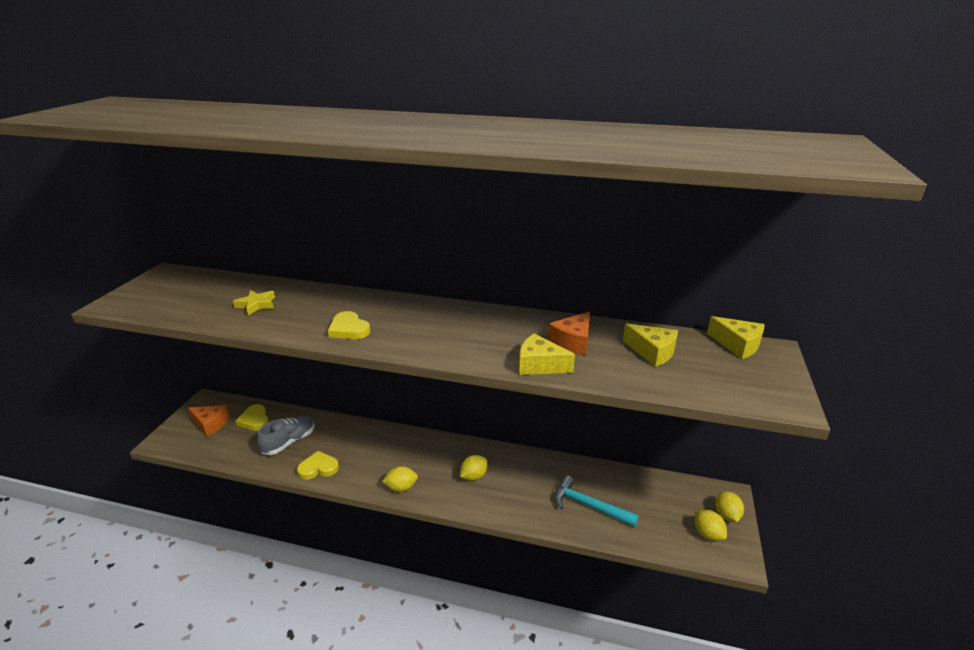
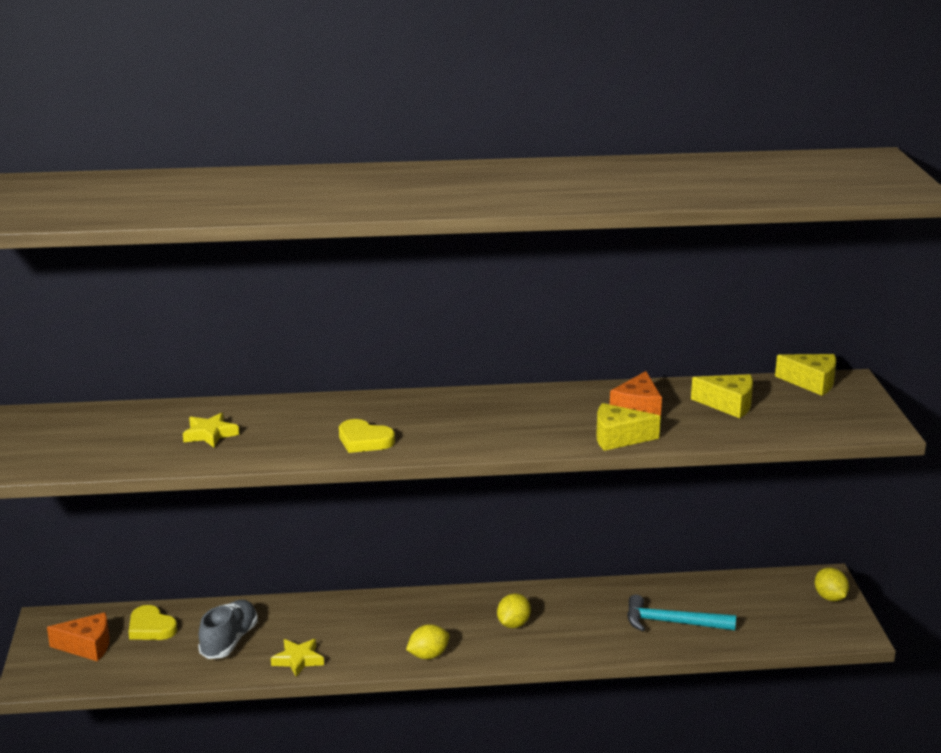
camera: 20 degrees left, 5 degrees down
yellow heart [297,451,339,480] -> yellow star [271,639,324,677]
yellow lemon [695,510,727,541] -> none

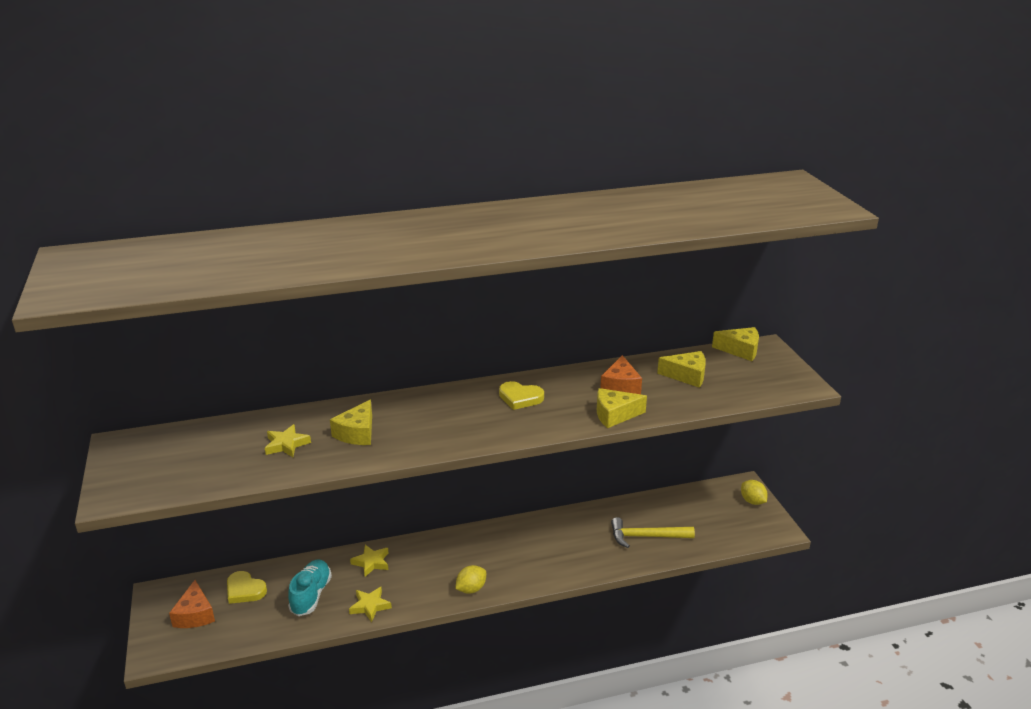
camera: 10 degrees left, 5 degrees up
orange cheese [47,612,109,662] -> orange cheese turned 90 degrees clockwise [169,580,215,628]
grey shoe [198,600,258,659] -> turquoise shoe [288,559,332,616]
yellow heart [339,419,395,453] -> yellow heart moved to [499,381,544,410]
yellow lemon [497,593,531,628] -> none
turquoise hammer [627,595,736,632] -> yellow hammer [611,517,695,548]
none -> yellow cheese [330,399,372,445]
none -> yellow star [350,545,388,577]

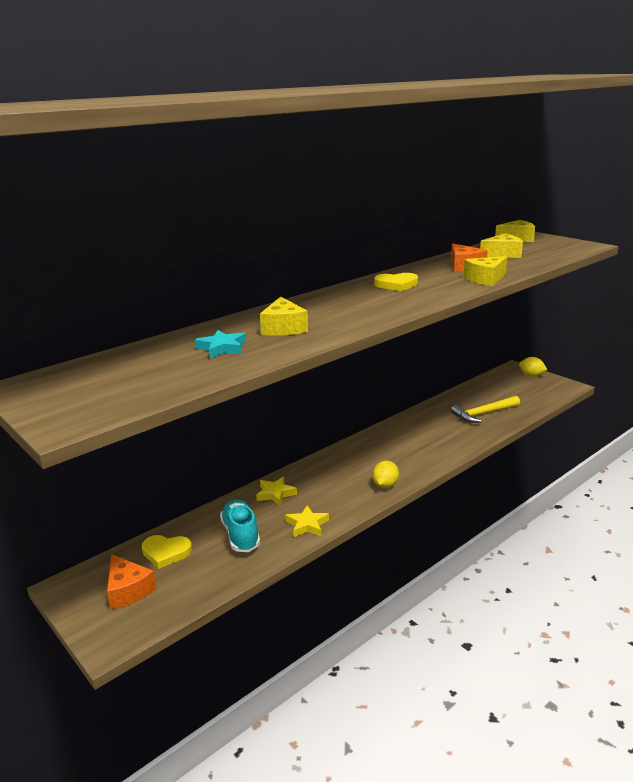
camera: 25 degrees left, 5 degrees down
yellow star [265,424,311,457] -> turquoise star [195,330,246,358]

